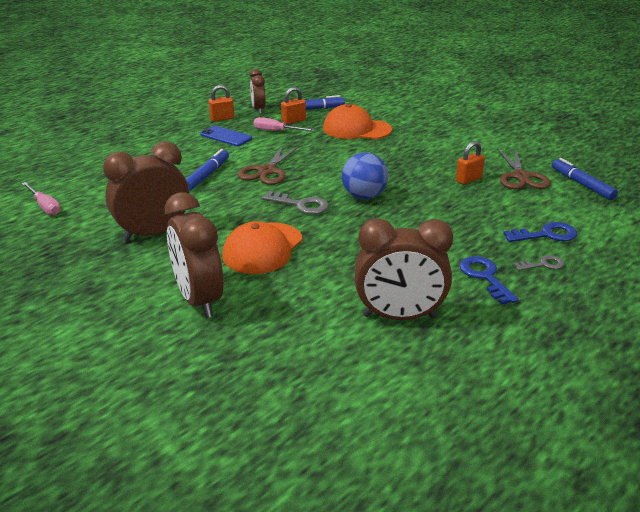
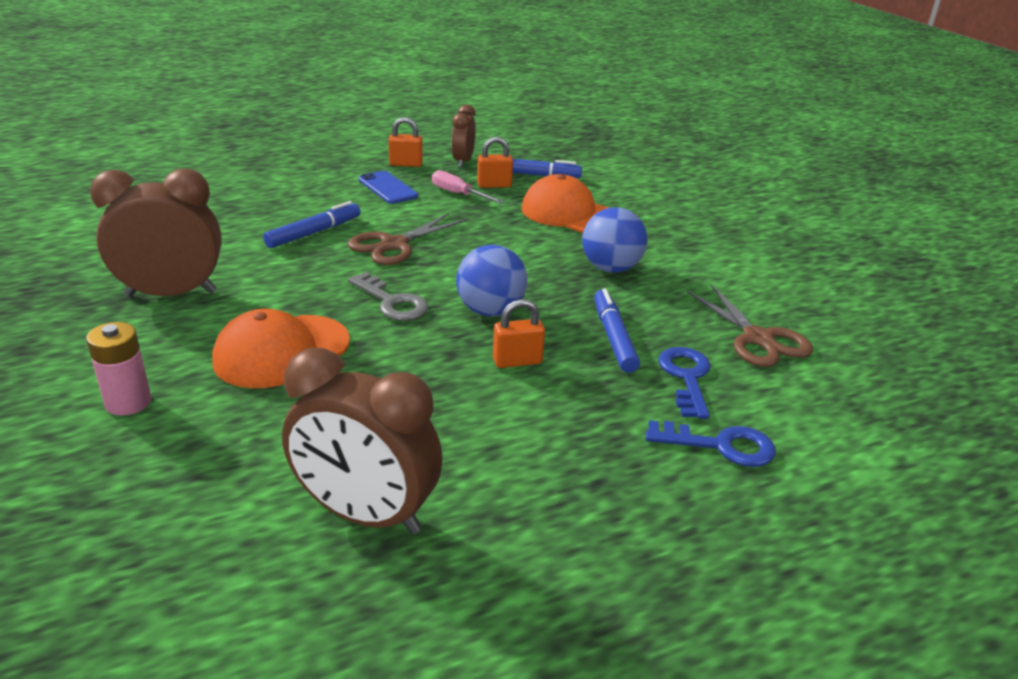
camera: 20 degrees right, 0 degrees up
pink screwdriver [22,182,61,215] -> none
brown clock [165,192,224,318] -> pink battery [86,322,152,416]
orange padlock [456,141,485,185] -> orange padlock moved to [493,299,545,368]
blue key [459,256,519,305] -> blue key moved to [658,347,711,419]
brown scissors [497,148,550,189] -> brown scissors turned 45 degrees counterclockwise [686,284,813,367]
grey key [514,255,564,271] -> none
blue marker [552,158,618,200] -> blue marker moved to [594,288,640,373]
none -> blue ball [582,207,647,273]

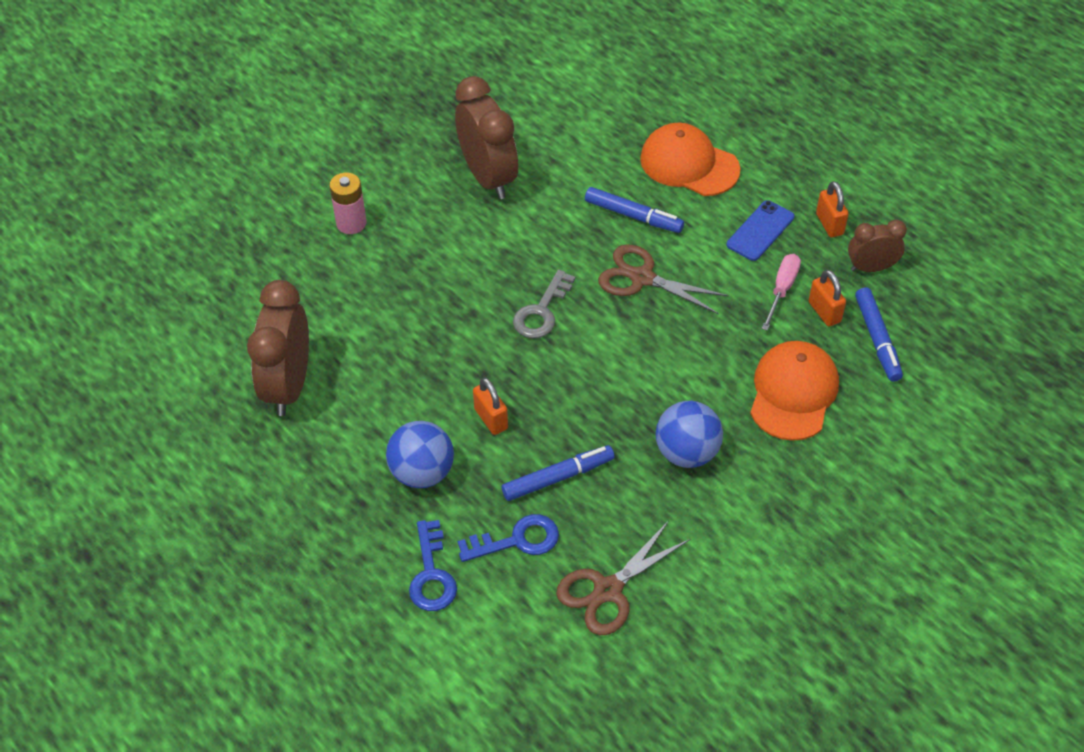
camera: 75 degrees right, 20 degrees up
orange cap [212,309,350,388] -> orange cap moved to [640,123,740,196]
blue ball [456,245,528,316] -> blue ball moved to [386,421,454,488]

